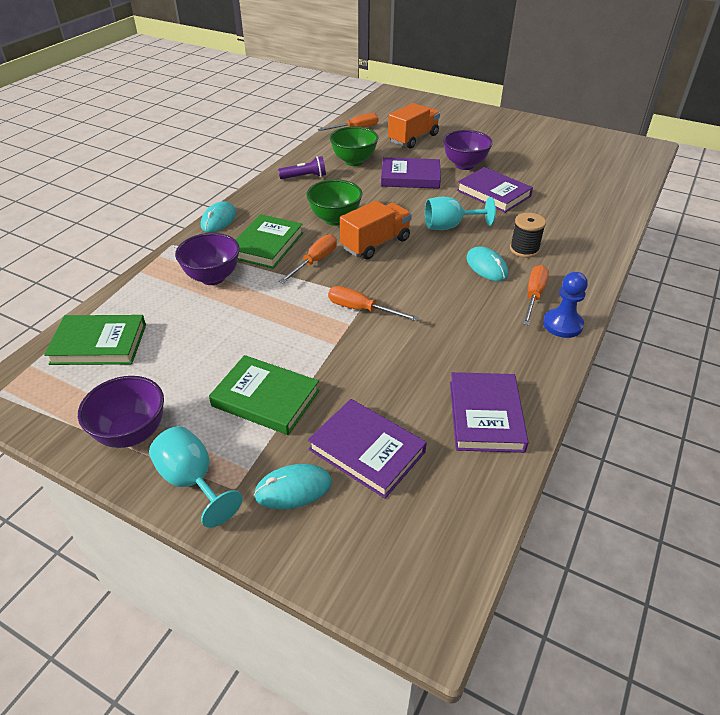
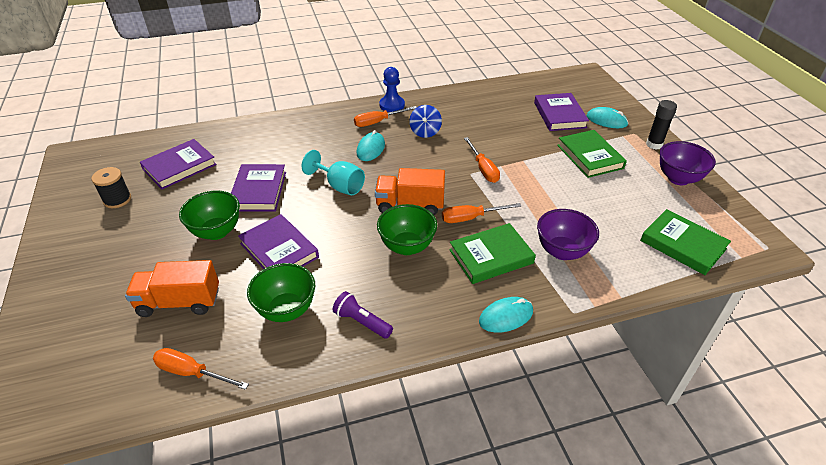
camera: 135 degrees left, 0 degrees up
turquoise goblet [149,426,243,528] -> black glue stick [646,100,677,150]
purple bowl [443,130,493,170] -> green bowl [179,191,240,240]
purple book [450,372,529,453] -> purple book moved to [140,139,216,189]
black spool [510,213,546,258] -> black spool moved to [91,167,131,208]
none -> blue spinning top [409,105,442,138]

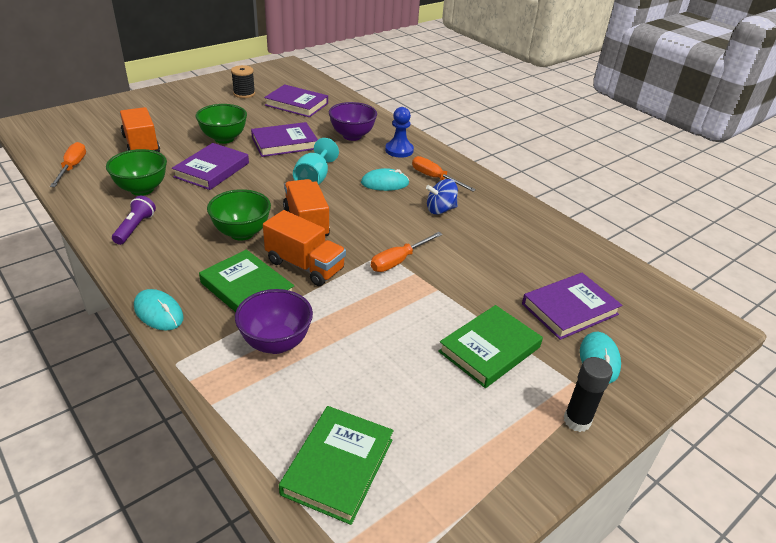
camera: 65 degrees right, 5 degrees down
blue pawn [379,67,405,112] -> blue pawn moved to [385,107,414,158]
orange screwdriver [442,203,521,223] -> orange truck [263,210,346,286]
purple bowl [660,141,716,185] -> purple bowl moved to [329,102,377,141]

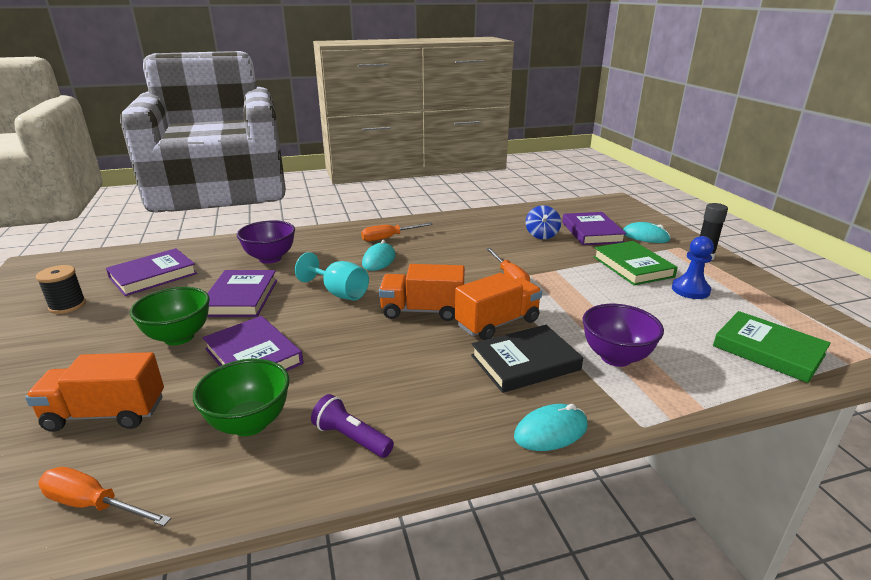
camera: 65 degrees left, 10 degrees down
green book [199,250,294,312] -> black book [471,325,583,393]
green bowl [207,189,271,241] -> none
blue pawn [385,107,414,158] -> blue pawn moved to [672,236,714,299]
blue spinning top [426,179,458,215] -> blue spinning top moved to [526,205,561,239]

